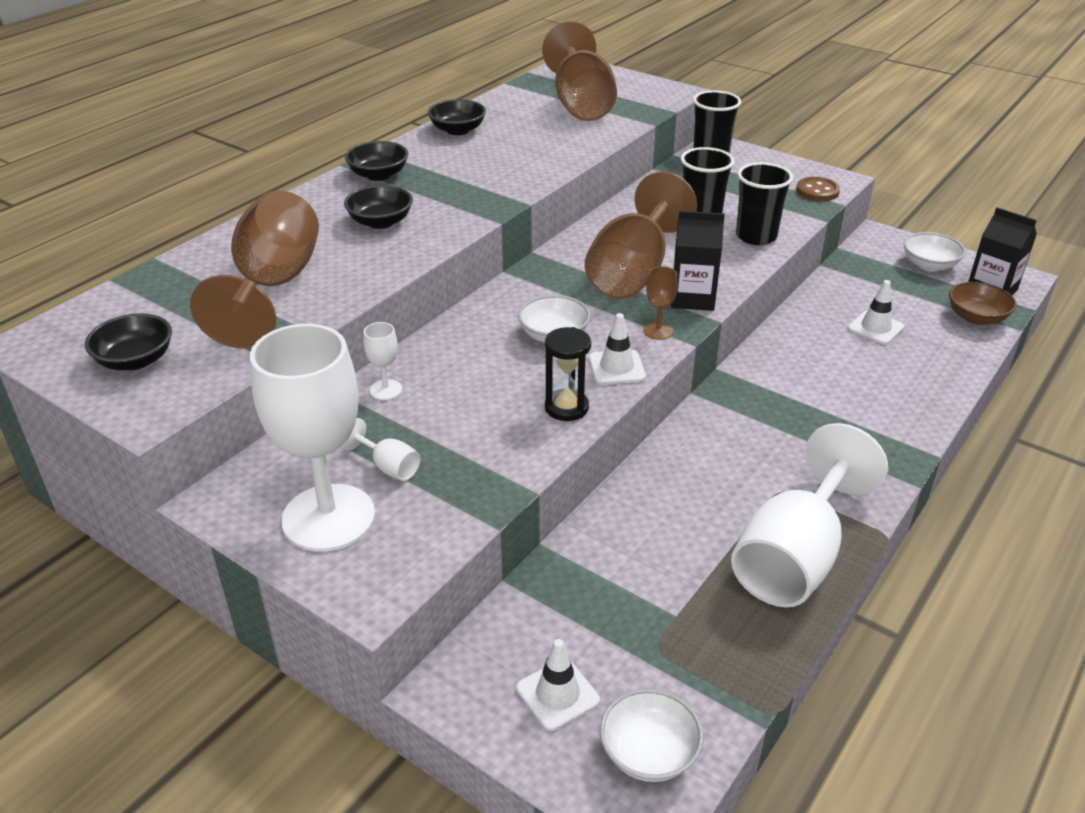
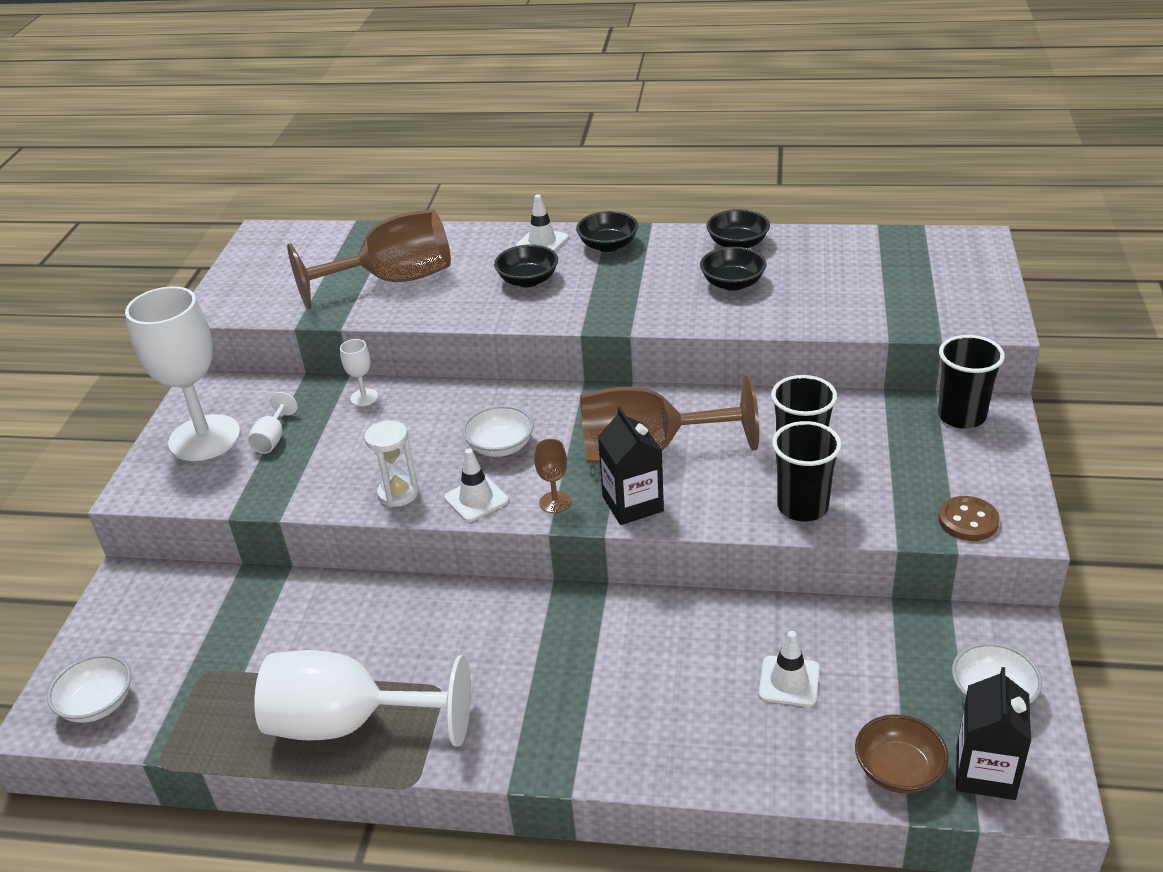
camera: 65 degrees right, 0 degrees up
black bowl [85,313,172,370] -> black bowl moved to [700,247,767,291]
white traffic cone [516,639,600,731] -> white traffic cone moved to [516,194,568,252]
brown goblet [542,21,617,121] -> none
black hourglass [545,327,591,421] -> white hourglass [364,420,419,507]

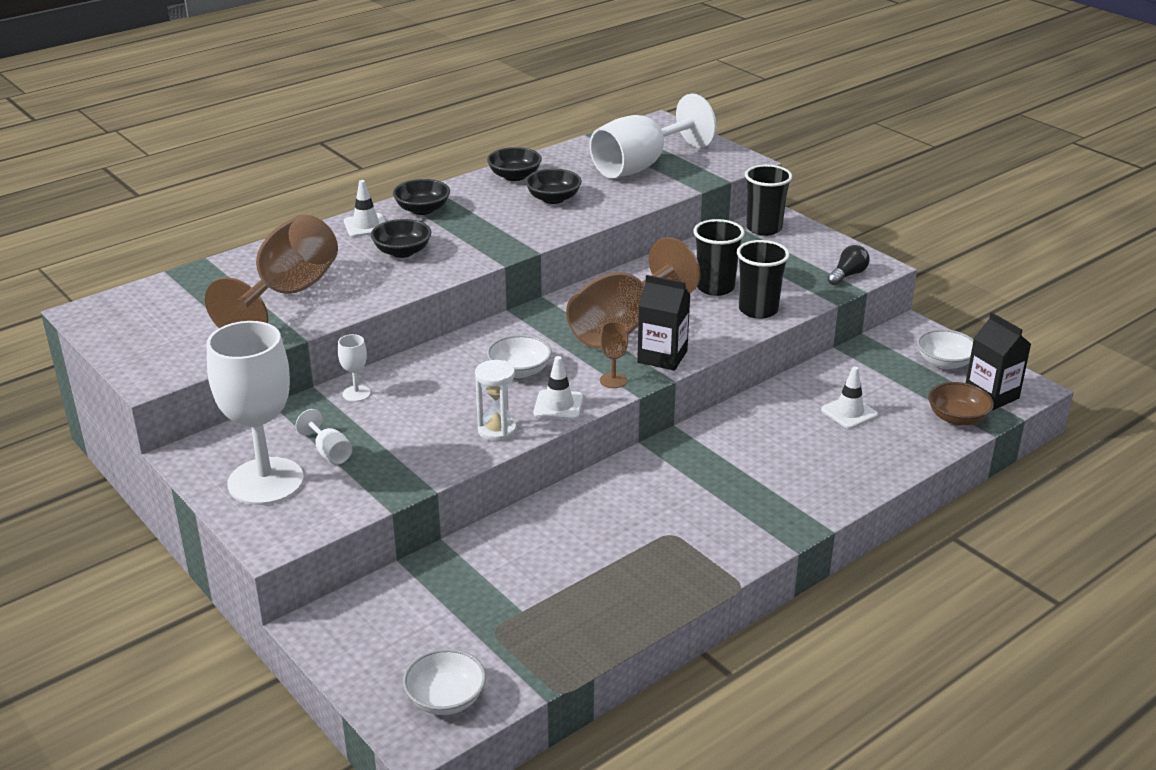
camera: 50 degrees left, 5 degrees down
white goblet [254,650,471,747] -> white goblet moved to [590,93,716,178]
brown button [938,496,1000,541] -> black light bulb [827,245,870,285]

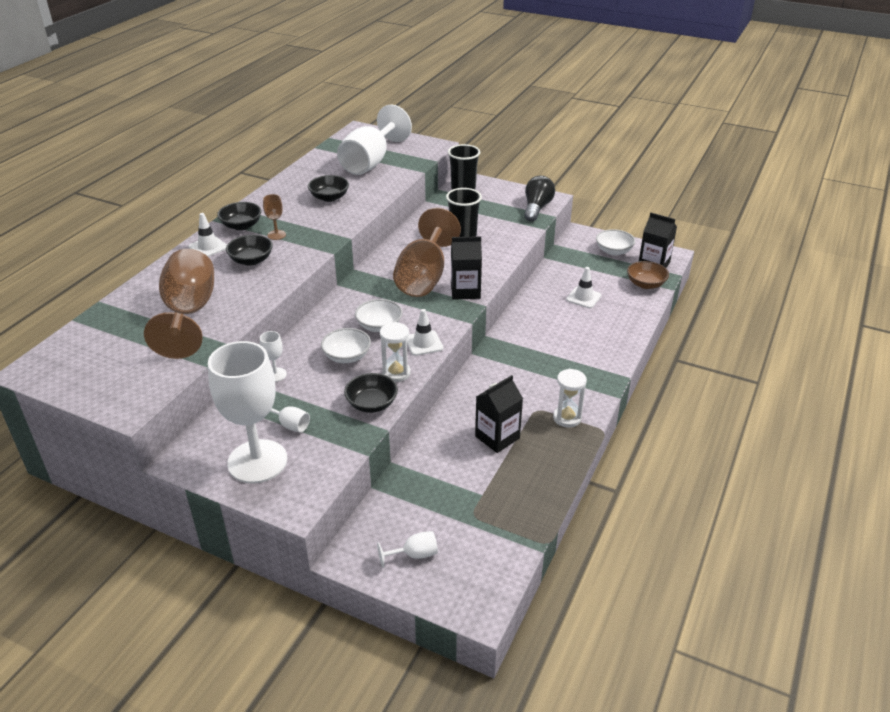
camera: 25 degrees left, 5 degrees up
white bowl [403,649,486,715] -> white bowl moved to [321,328,371,363]
black bowl [487,147,542,181] -> black bowl moved to [344,373,398,413]
brown goblet [600,322,628,388] -> brown goblet moved to [263,194,286,240]
black cup [737,240,790,319] -> none
black light bulb [827,245,870,285] -> black light bulb [524,176,555,222], size x1.54
none -> white goblet [377,531,438,568]
none -> black carton [475,375,523,453]
none -> white hourglass [553,369,587,427]

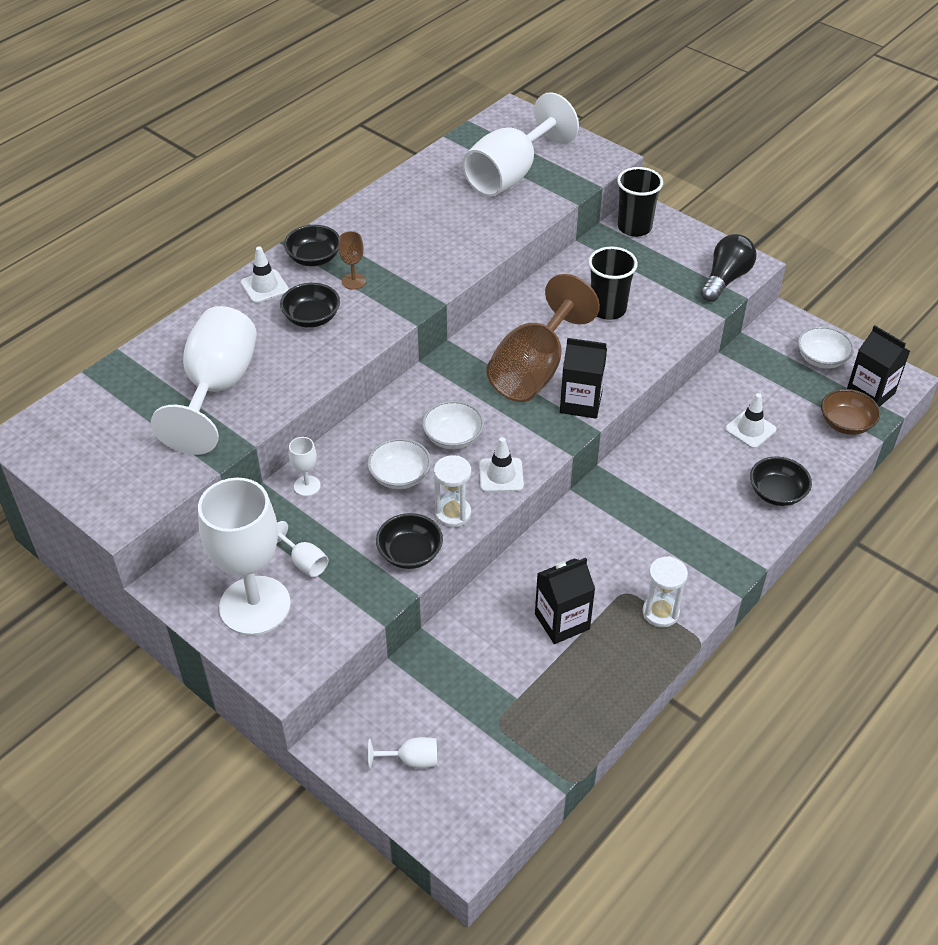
camera: 15 degrees right, 10 degrees up
brown goblet [144,249,214,359] -> white goblet [151,306,257,455]
black bowl [308,175,349,202] -> black bowl moved to [750,456,812,506]

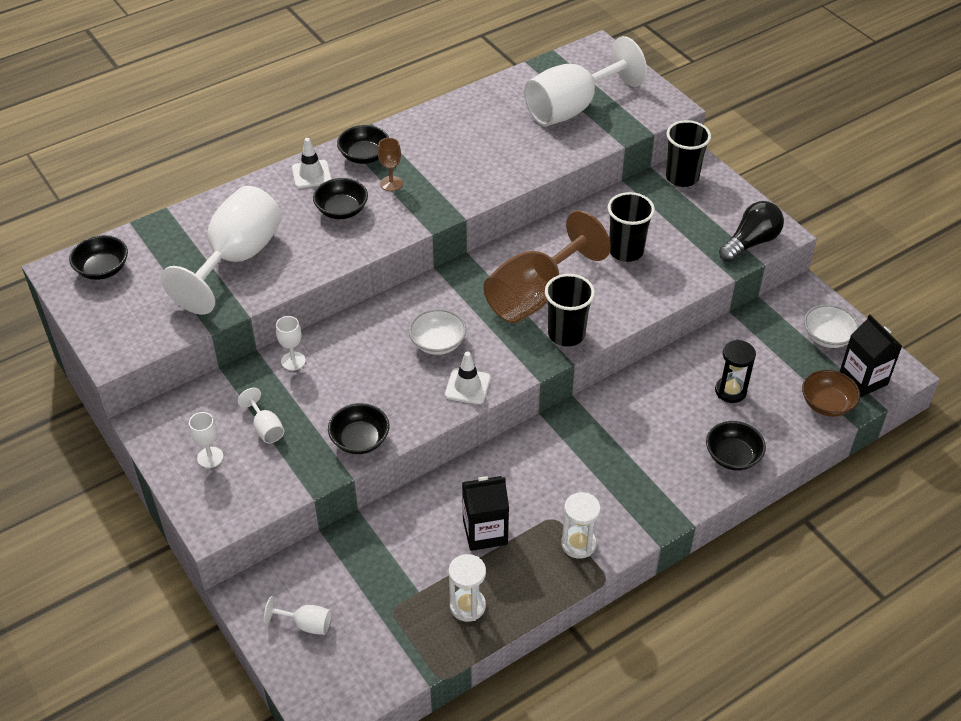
camera: 15 degrees right, 0 degrees up
white goblet [198,478,291,636] -> white goblet [189,412,223,468], size x0.41
white bowl [367,438,431,489] -> none
white hourglass [434,455,471,528] -> white hourglass moved to [449,554,486,622]
black carton [560,338,607,419] -> black cup [545,274,595,347]
white traffic cone [725,393,777,449] -> black hourglass [715,340,756,403]
none -> black bowl [69,235,128,280]

